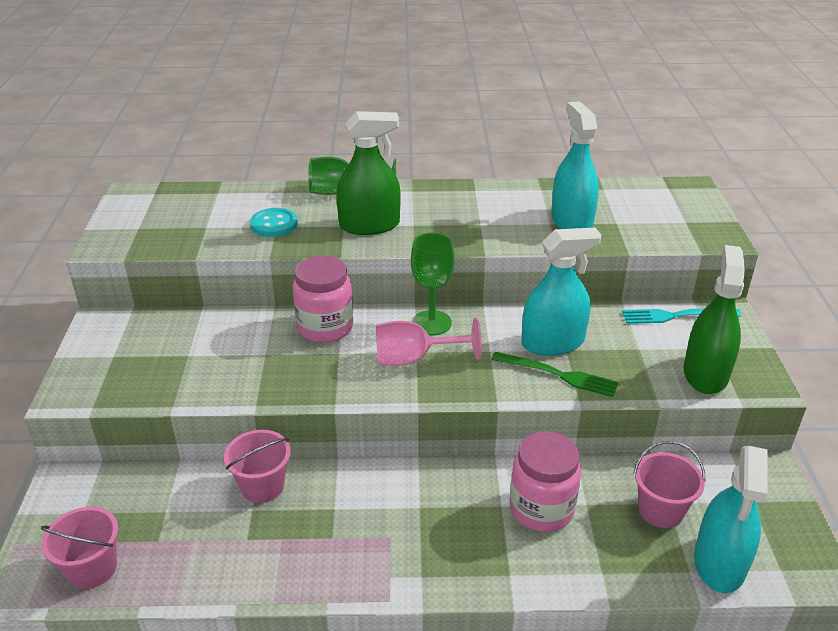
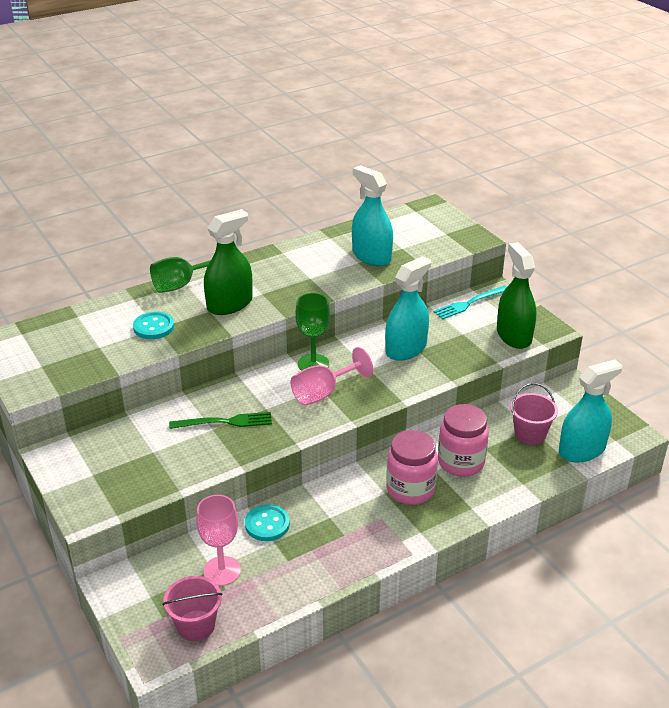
camera: 30 degrees left, 0 degrees up
pink bucket [224,430,291,503] -> turquoise button [245,504,290,541]
pink jar [293,256,353,343] -> pink jar moved to [386,430,438,505]
green fork [491,352,618,397] -> green fork moved to [169,412,272,429]
turquoise spray bottle [694,446,768,593] -> turquoise spray bottle turned 105 degrees counterclockwise [559,360,623,463]
none -> pink goblet [196,495,241,586]

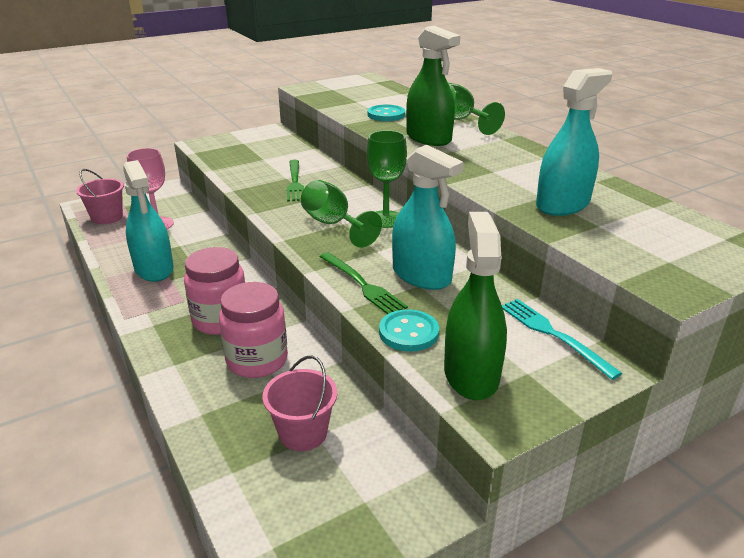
camera: 90 degrees right, 5 degrees down
turquoise button [245,504,290,541] -> turquoise button moved to [379,309,439,352]
pink goblet [291,347,373,406] -> green goblet [301,180,382,248]
green spray bottle [497,242,536,349] -> green spray bottle turned 75 degrees counterclockwise [444,212,507,400]
turquoise spray bottle [559,360,623,463] -> turquoise spray bottle moved to [123,160,174,282]
none -> green fork [320,252,408,314]

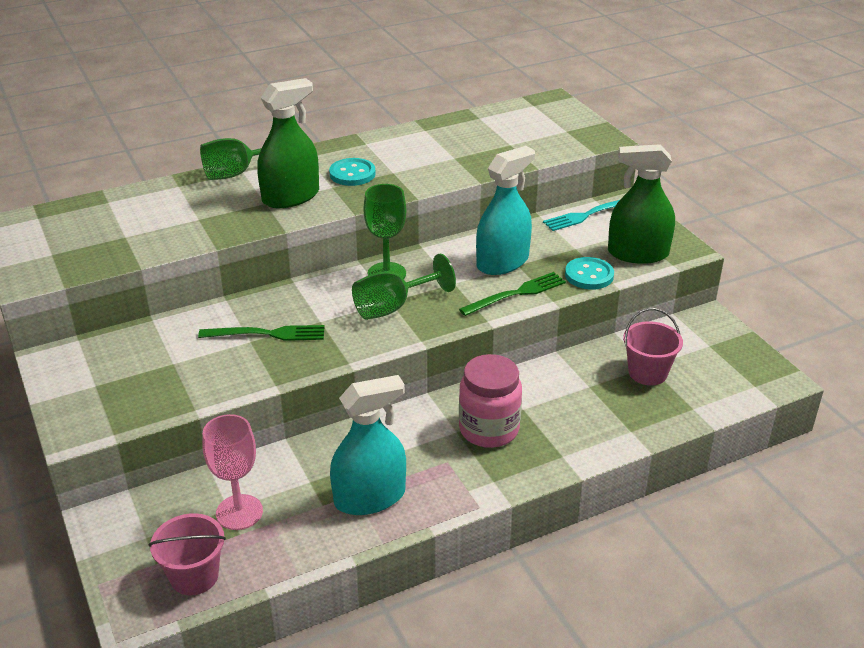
camera: 85 degrees left, 5 degrees up
pink jar [219,282,288,378] -> none
turquoise button [367,105,405,121] -> turquoise button moved to [329,158,376,186]
turquoise spray bottle [536,68,612,216] -> none

